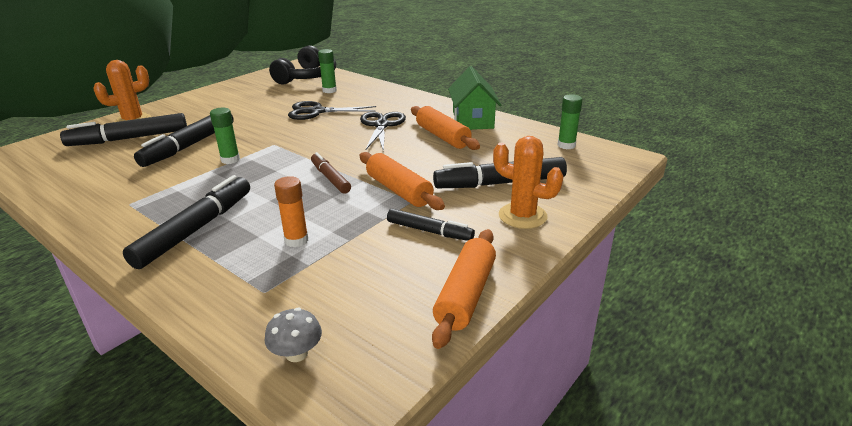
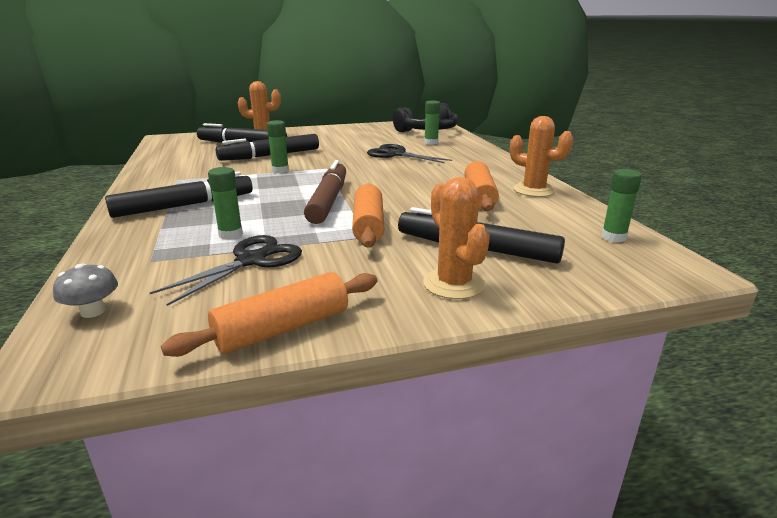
camera: 35 degrees right, 5 degrees down
orange glue stick [274,176,309,247] -> green glue stick [208,167,243,240]
brown marker [311,152,351,194] -> brown marker [304,160,346,224], size x1.67
black scissors [360,112,406,152] -> black scissors moved to [150,235,302,306]
black marker [387,209,475,241] -> none
green house [448,66,501,130] -> orange cactus [510,116,573,197]

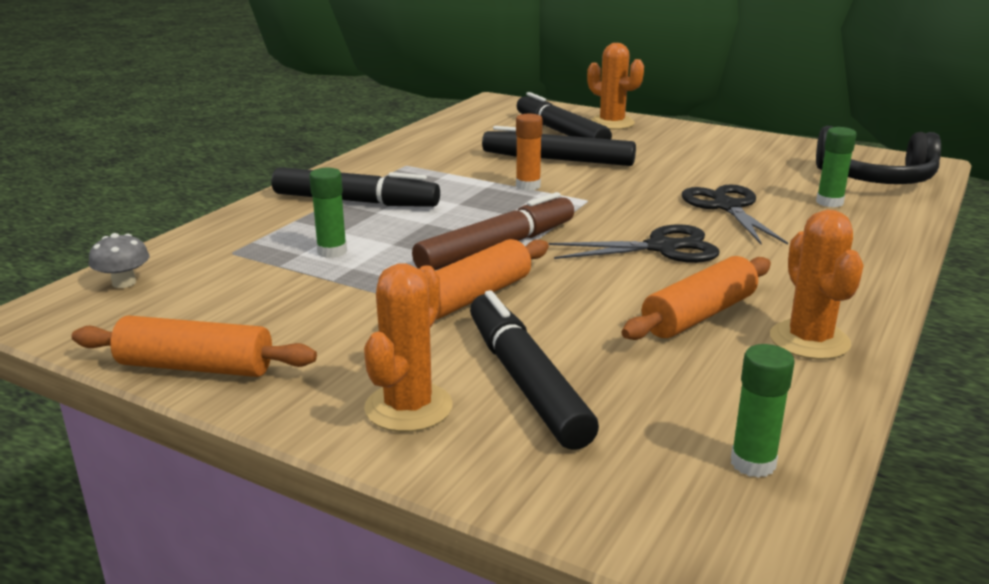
camera: 45 degrees right, 0 degrees up
black scissors [150,235,302,306] -> black scissors moved to [549,224,720,263]
green glue stick [267,120,289,173] -> orange glue stick [516,114,543,190]

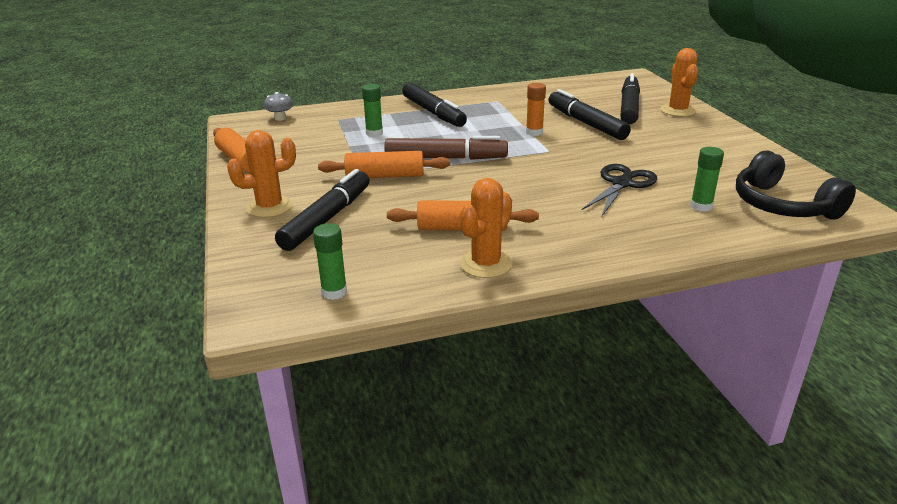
camera: 45 degrees right, 5 degrees up
black scissors [549,224,720,263] -> none

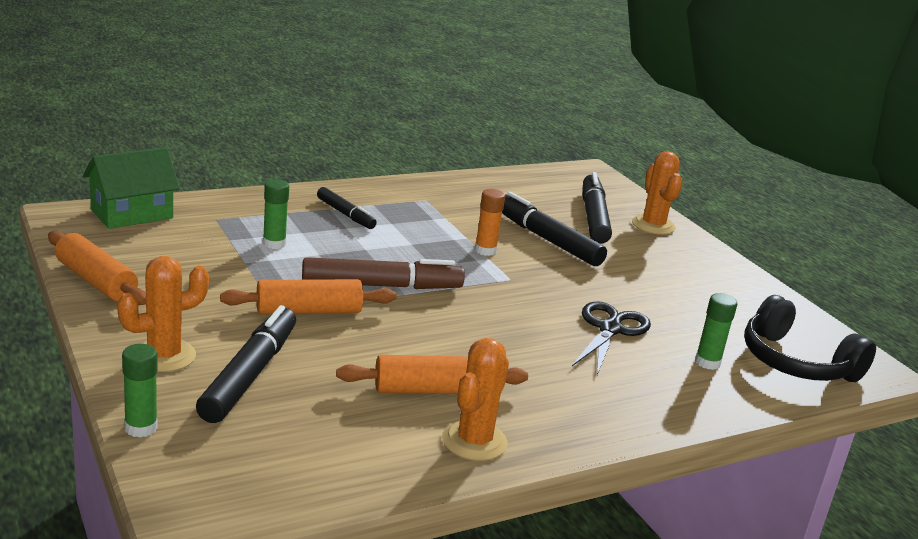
camera: 15 degrees left, 5 degrees down
grey mushroom [264,92,293,121] -> green house [83,147,180,229]
green glue stick [313,223,347,300] -> green glue stick moved to [122,344,158,438]
black marker [402,82,467,127] -> black marker [317,187,377,229], size x0.60

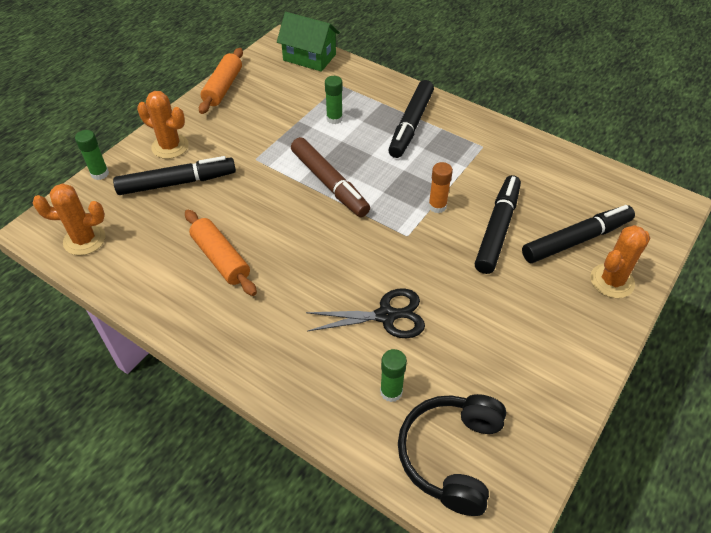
camera: 65 degrees right, 25 degrees up
orange rolling pin [220,279,397,314] -> none
black marker [317,187,377,229] -> black marker [388,80,434,158], size x1.67
orange cactus [442,338,509,461] -> orange cactus moved to [32,183,106,255]

